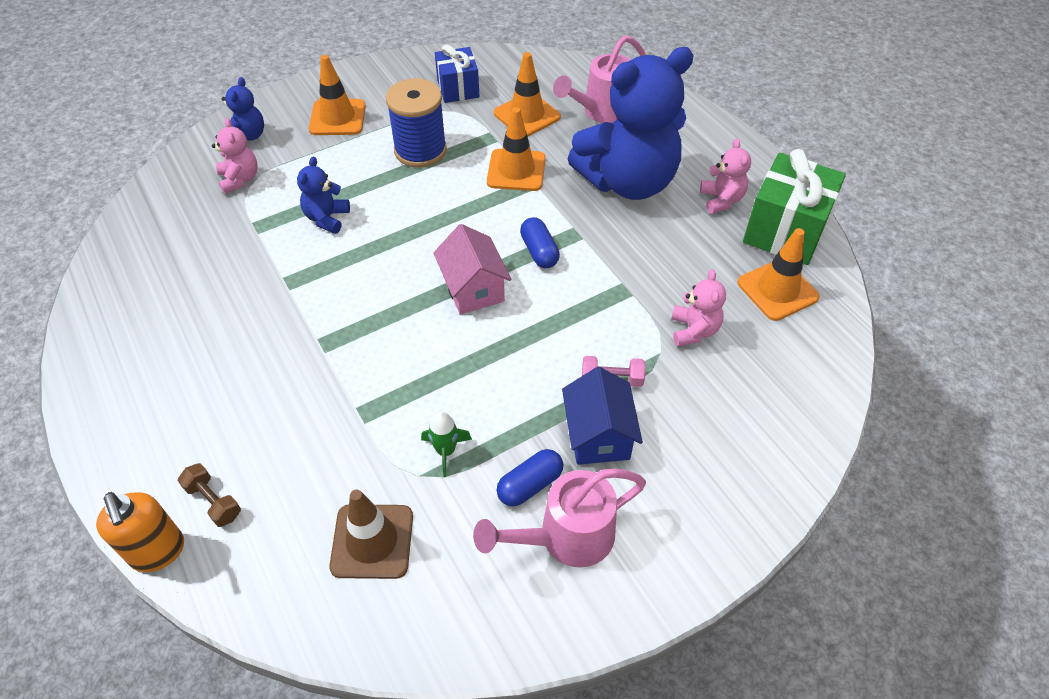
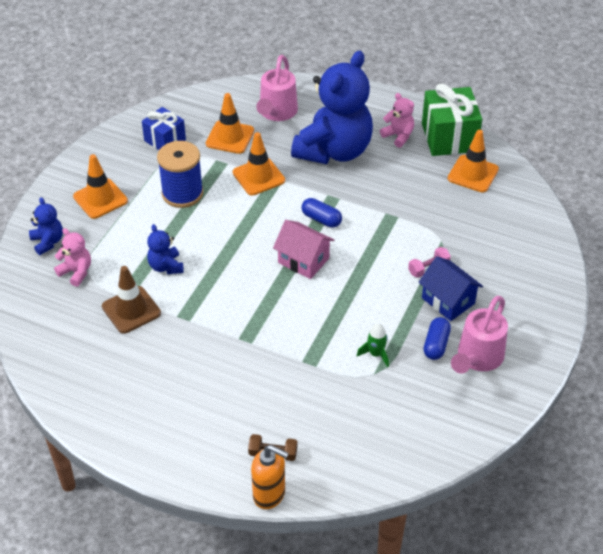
camera: 35 degrees left, 5 degrees down
brown traffic cone [329,490,413,579] -> brown traffic cone moved to [102,266,161,334]
pink teddy bear [671,269,726,347] -> none

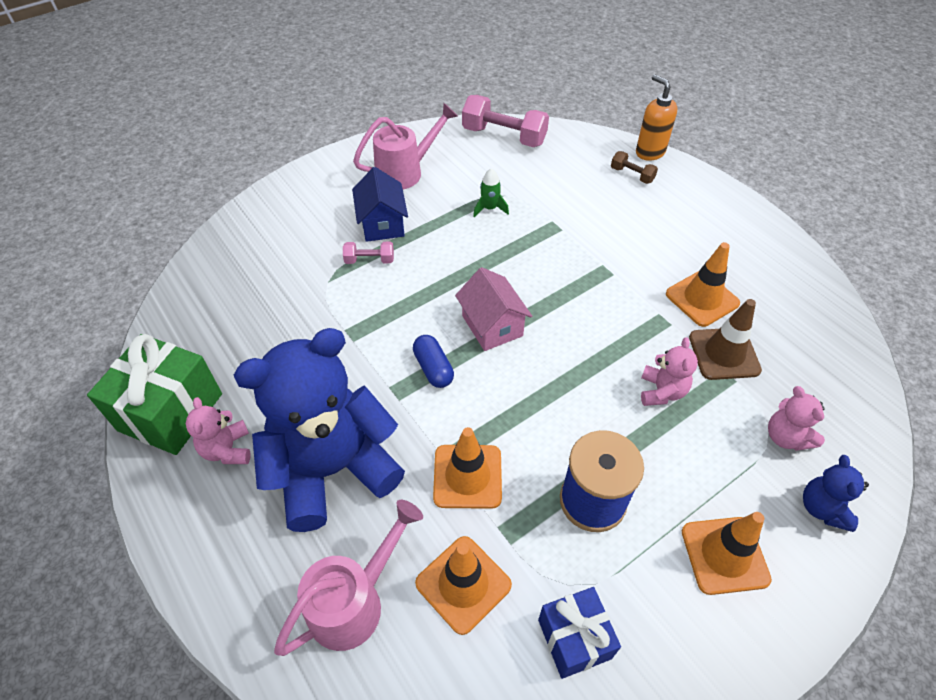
camera: 150 degrees left, 5 degrees up
blue teddy bear [147,224,184,274] -> pink teddy bear [641,337,698,406]
blue capsule [424,317,451,360] -> none
orange traffic cone [448,130,499,193] -> orange traffic cone moved to [666,242,740,327]
none -> pink dumbbell [462,95,549,147]

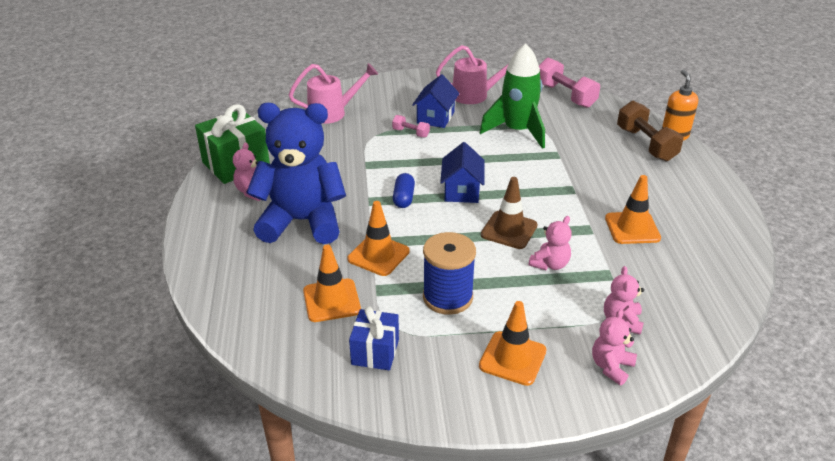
camera: 30 degrees right, 15 degrees down
pink watering can [274,500,423,656] -> pink watering can moved to [289,63,378,124]
pink house [455,267,532,351] -> blue house [440,142,485,203]
green rocket [473,168,509,217] -> green rocket [480,43,545,149], size x2.39
brown dumbbell [611,151,658,184] -> brown dumbbell [617,101,683,161], size x1.97
brown traffic cone [689,299,762,380] -> brown traffic cone moved to [481,177,538,249]
blue teddy bear [803,455,869,532] -> pink teddy bear [592,309,637,385]

